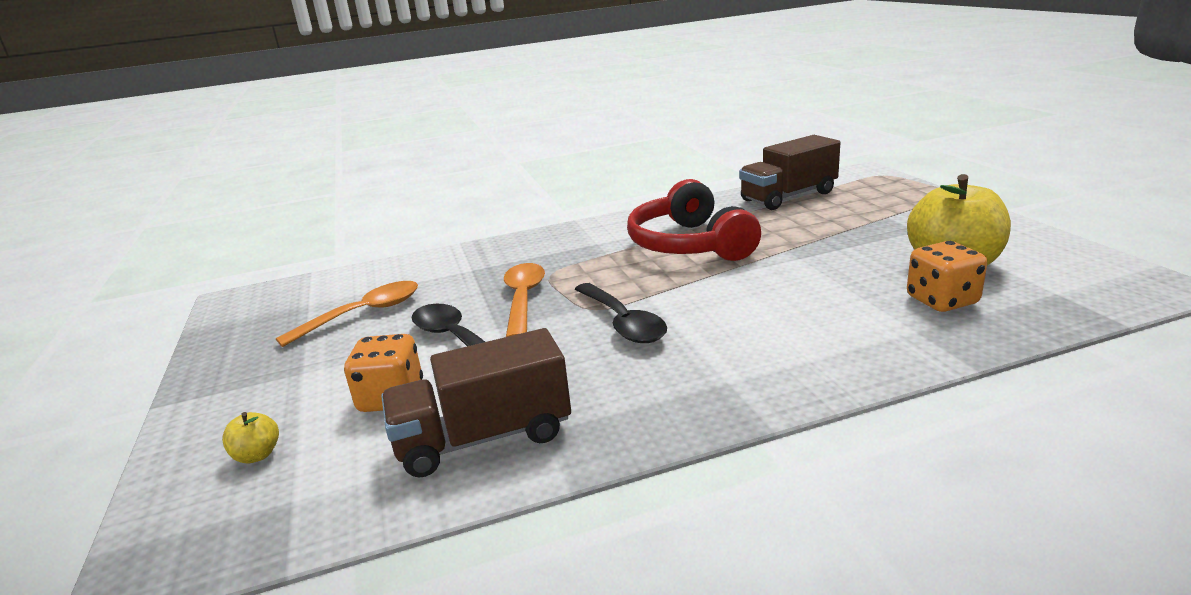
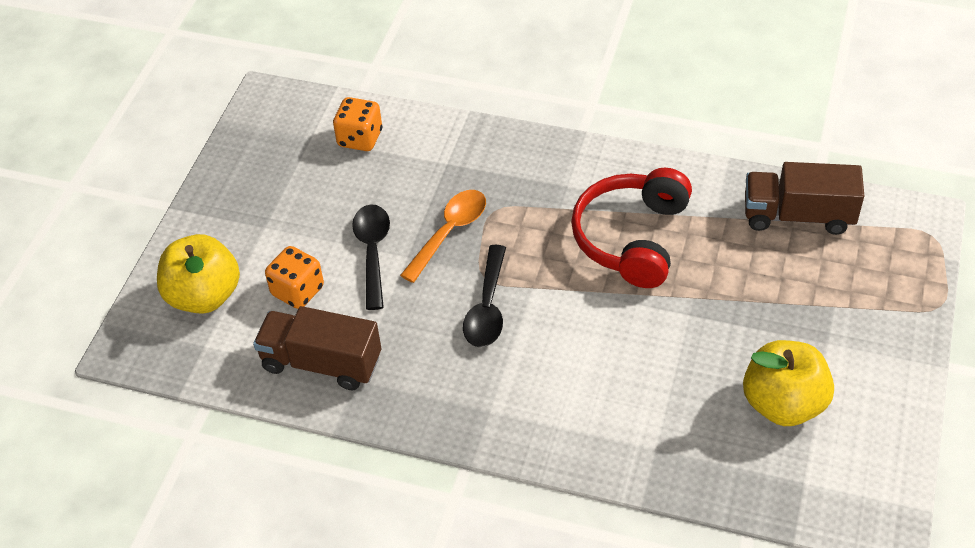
camera: 35 degrees right, 25 degrees up
yellow apple [222,412,279,463] -> yellow apple [157,234,240,314], size x2.39
orange spoon [276,281,418,347] -> none
orange dice [907,241,987,312] -> orange dice moved to [333,97,382,151]

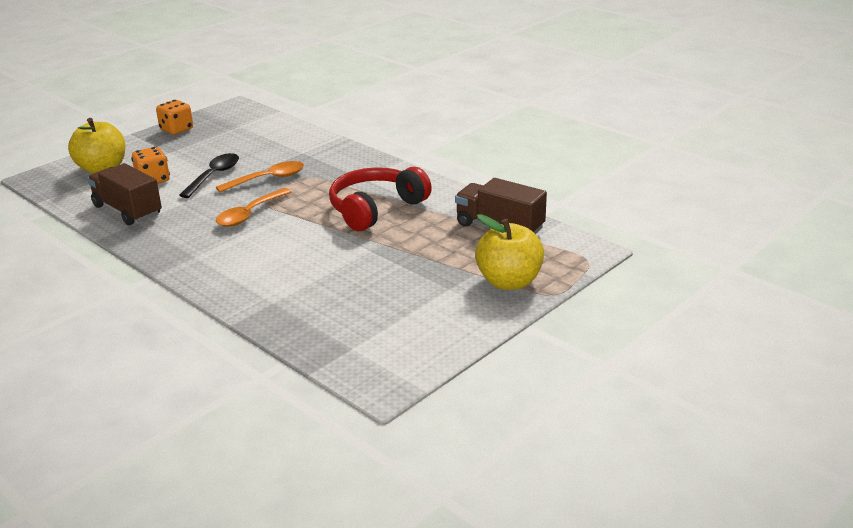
camera: 25 degrees right, 20 degrees down
orange dice [333,97,382,151] -> orange dice moved to [156,100,193,135]
black spoon [463,245,506,347] -> orange spoon [216,188,292,227]
yellow apple [743,340,834,426] -> yellow apple moved to [475,214,544,290]

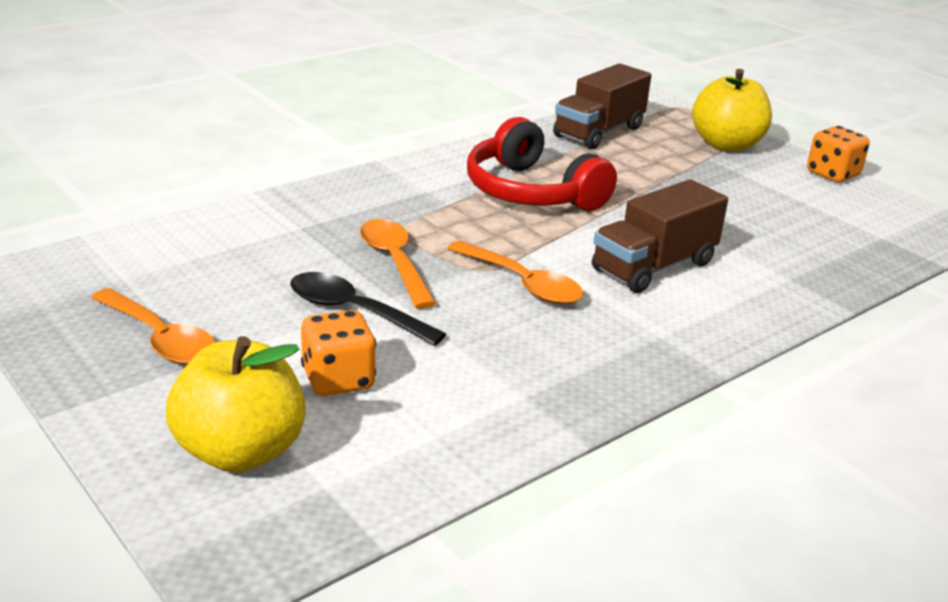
camera: 85 degrees left, 0 degrees up
brown truck [87,163,162,225] -> brown truck moved to [592,179,728,293]
orange dice [156,100,193,135] -> orange dice moved to [807,126,870,182]
none -> orange spoon [91,288,215,365]

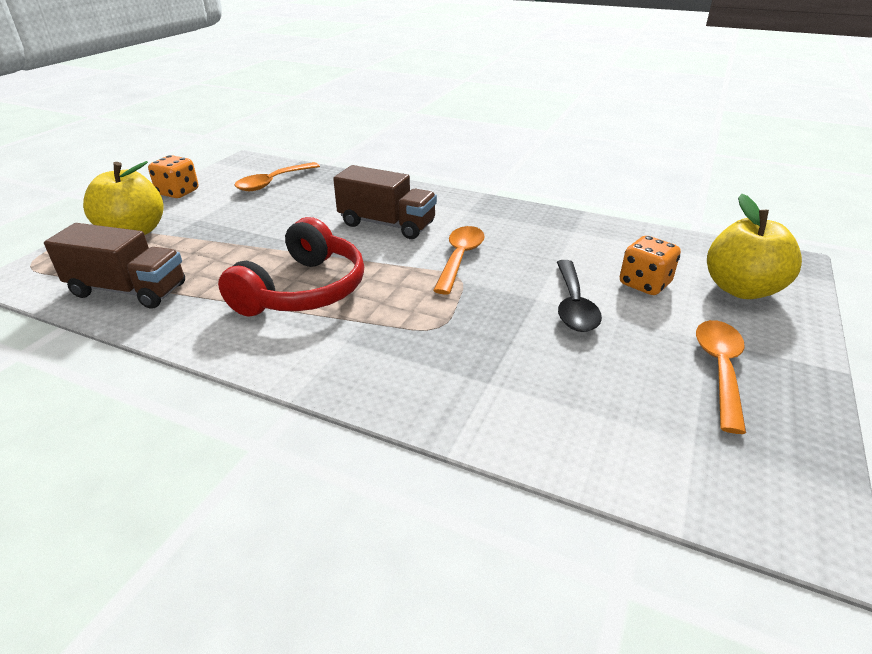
camera: 115 degrees left, 5 degrees up
orange spoon [360,219,436,309] -> orange spoon moved to [235,162,320,191]

